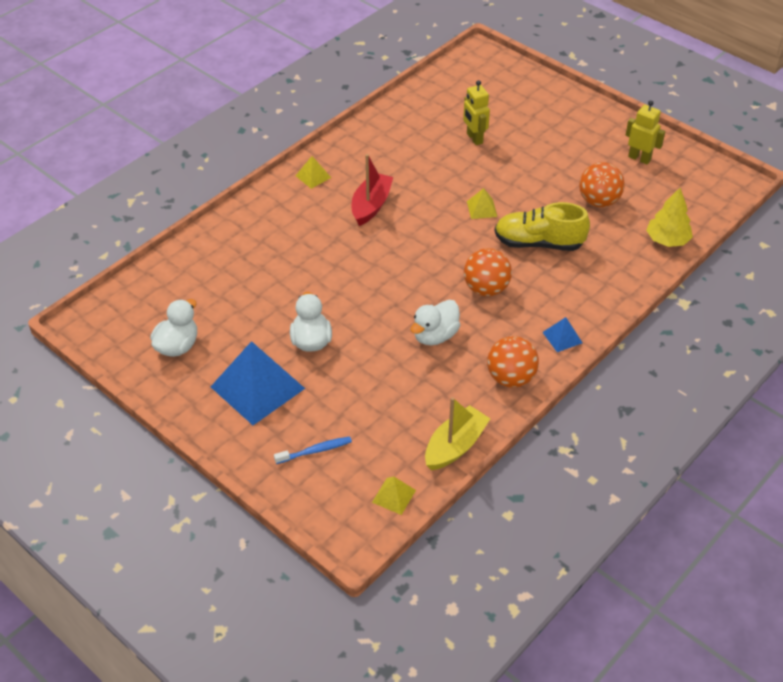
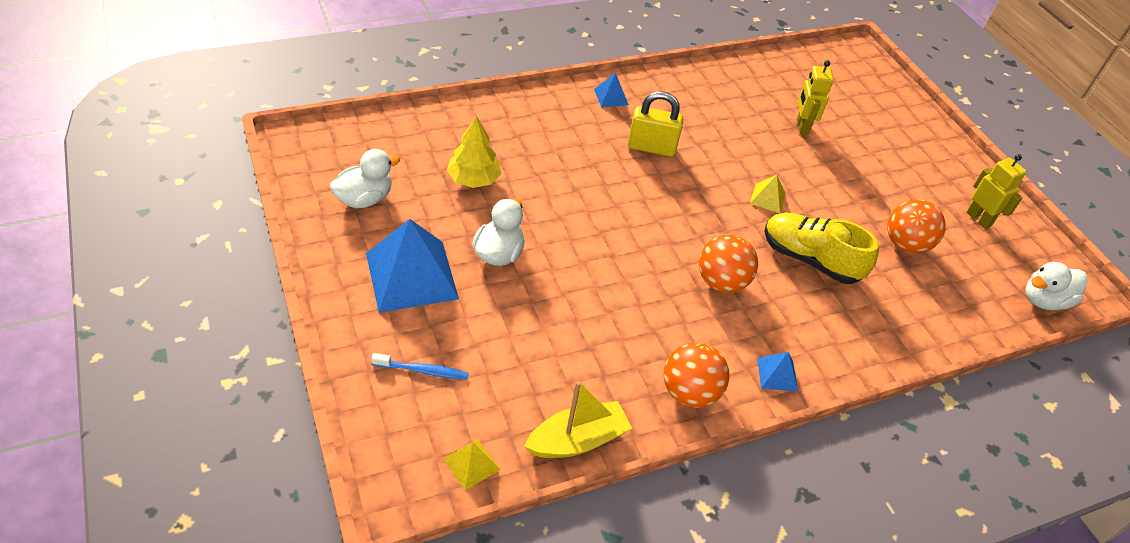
camera: 20 degrees right, 0 degrees up
yellow pyramid [296,156,331,189] -> blue pyramid [594,73,629,107]
red boat [352,154,393,226] -> yellow padlock [628,91,683,156]
white duck [411,300,460,345] -> white duck moved to [1025,262,1088,310]
yellow tree [646,188,693,247] -> yellow tree moved to [447,116,501,188]

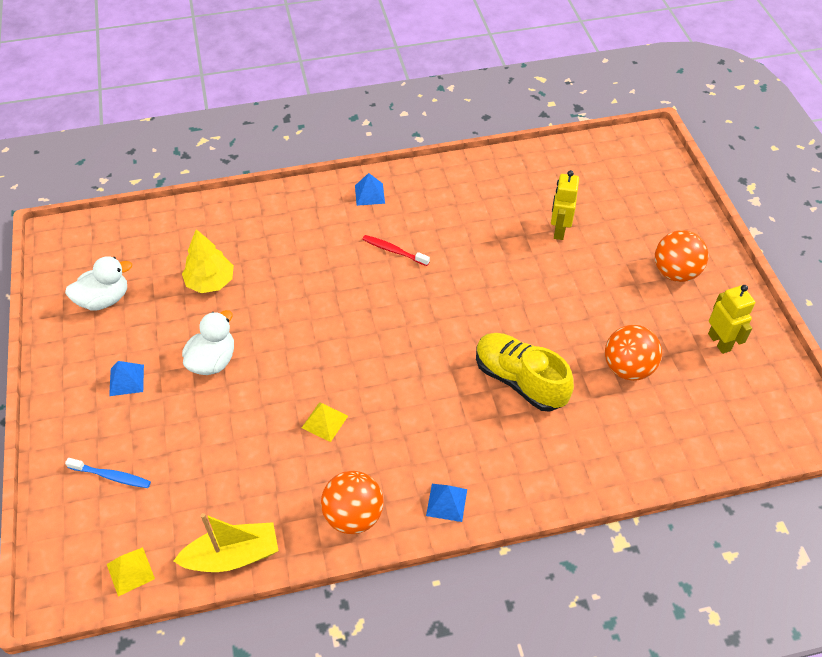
camera: 15 degrees right, 5 degrees up
blue pyramid [366,219,459,313] -> blue pyramid [109,361,144,396], size x0.45
yellow padlock [628,91,683,156] -> red toothbrush [362,235,430,266]
orange ball [699,234,758,293] -> orange ball moved to [655,230,708,282]
yellow pyramid [750,175,786,213] -> yellow pyramid moved to [302,402,348,442]
white duck [1025,262,1088,310] -> none

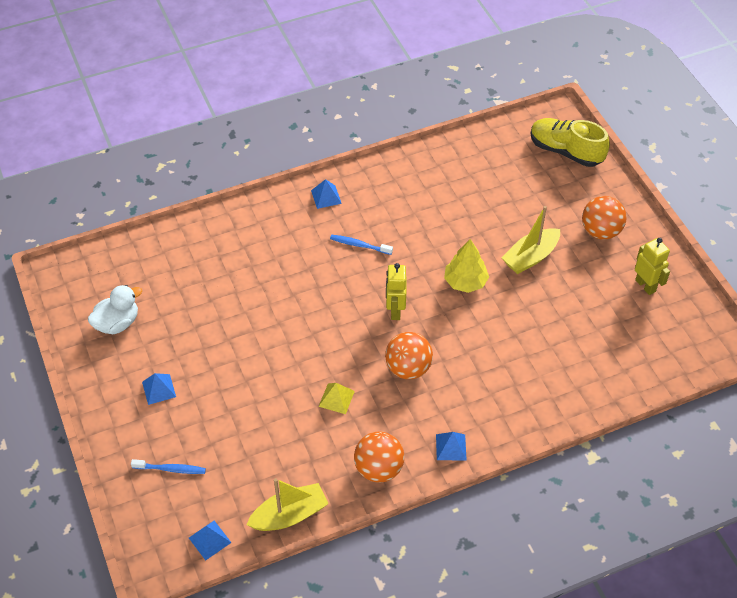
camera: 10 degrees left, 0 degrees up
yellow pyramid [107,547,155,596] -> blue pyramid [189,521,232,560]
yellow tree [182,229,234,293] -> yellow tree moved to [444,239,489,293]
white duck [182,310,234,375] -> none
red toothbrush [362,235,430,266] -> blue toothbrush [330,235,393,255]
yellow shoe [476,333,574,412] -> yellow shoe moved to [530,118,610,167]
yellow robot [551,170,579,240] -> yellow robot moved to [386,263,406,320]
orange ball [605,325,662,381] -> orange ball moved to [385,332,433,379]
none -> yellow boat [502,206,560,274]

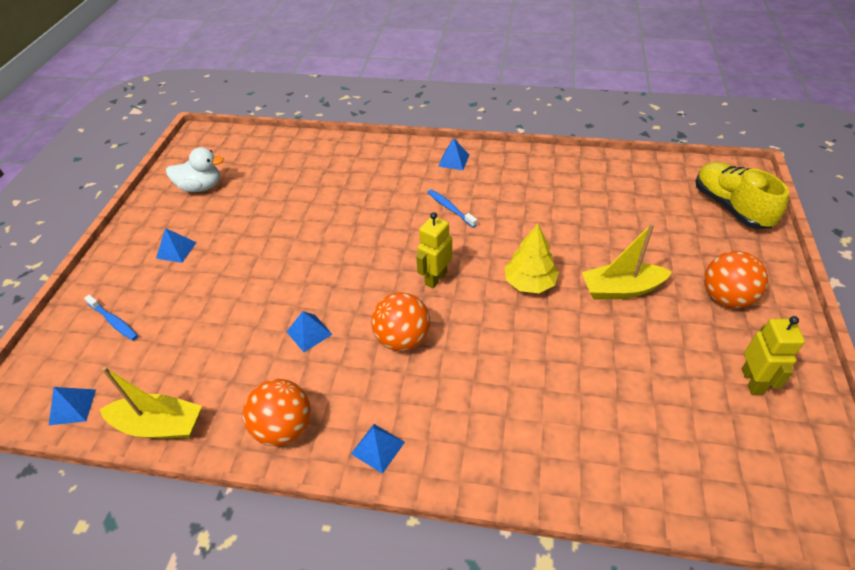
camera: 35 degrees right, 5 degrees down
yellow pyramid [318,383,355,414] -> blue pyramid [287,311,333,352]

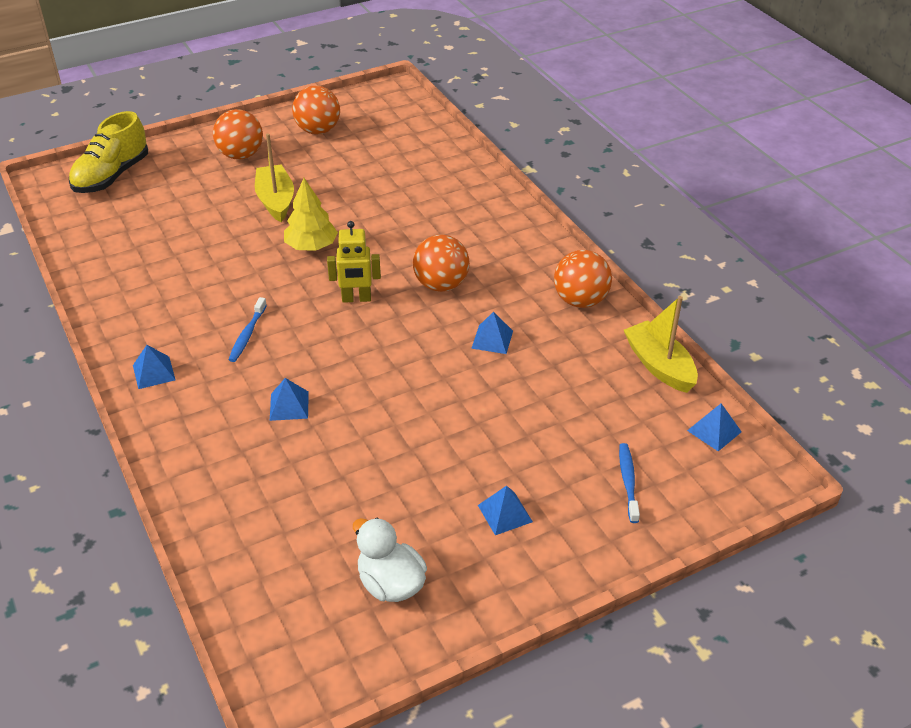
camera: 130 degrees left, 5 degrees down
blue pyramid [351,424,405,474] -> blue pyramid moved to [270,378,309,421]
yellow boat [582,223,672,300] -> yellow boat turned 150 degrees counterclockwise [255,133,294,222]
yellow robot [742,316,805,395] -> orange ball [292,86,340,134]

